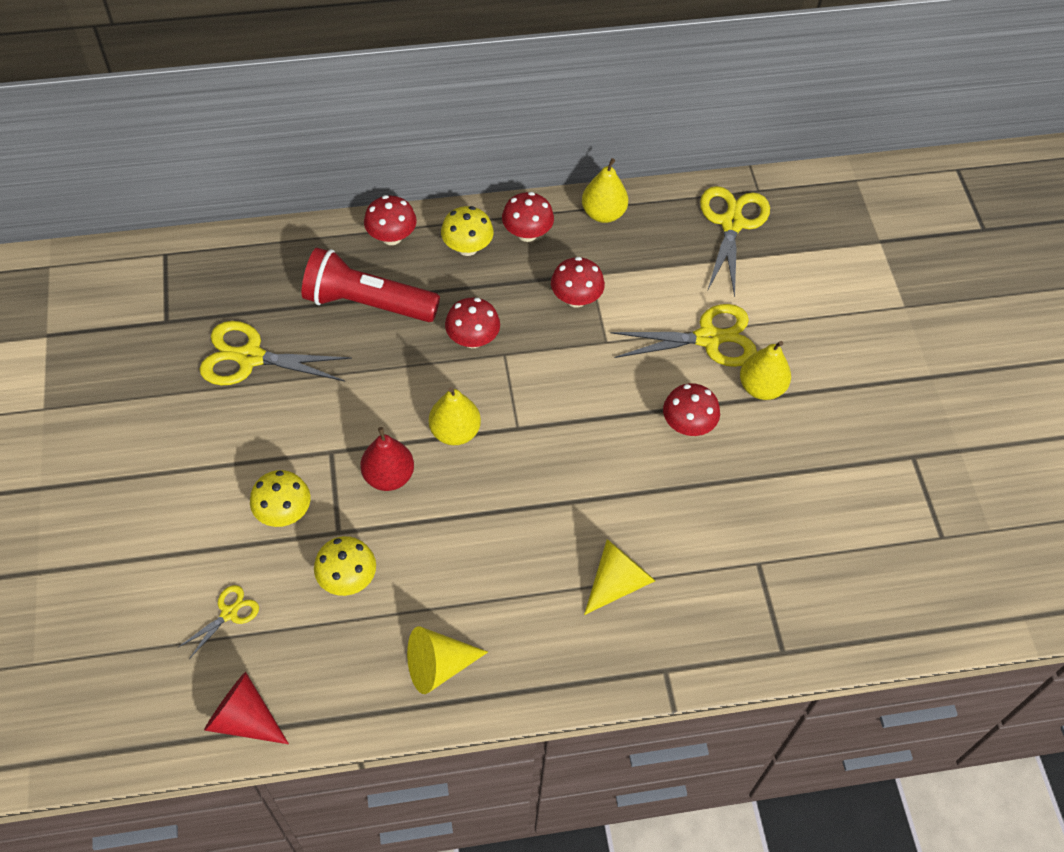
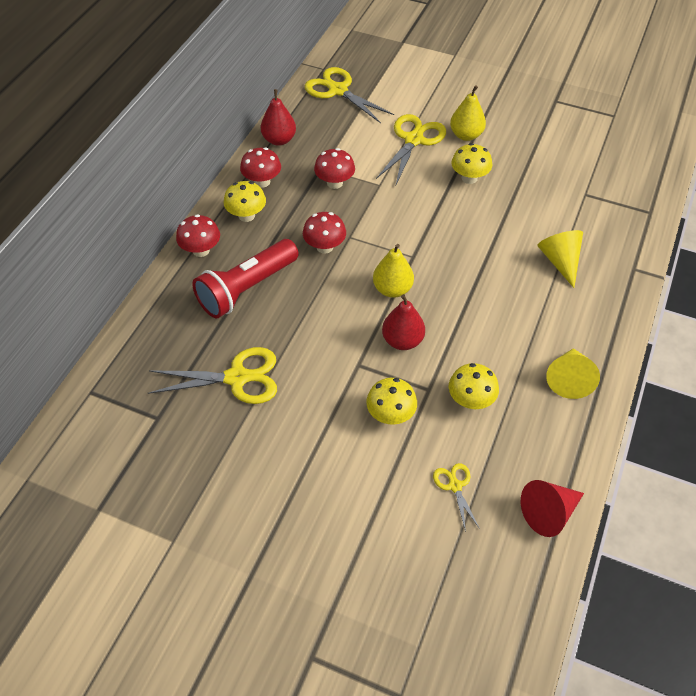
camera: 55 degrees left, 5 degrees down
yellow scissors [200,321,352,385] -> yellow scissors turned 135 degrees counterclockwise [148,347,277,404]
yellow pear [582,158,628,223] -> red pear [261,89,296,146]
red mushroom [663,383,720,436] -> yellow mushroom [451,143,492,184]

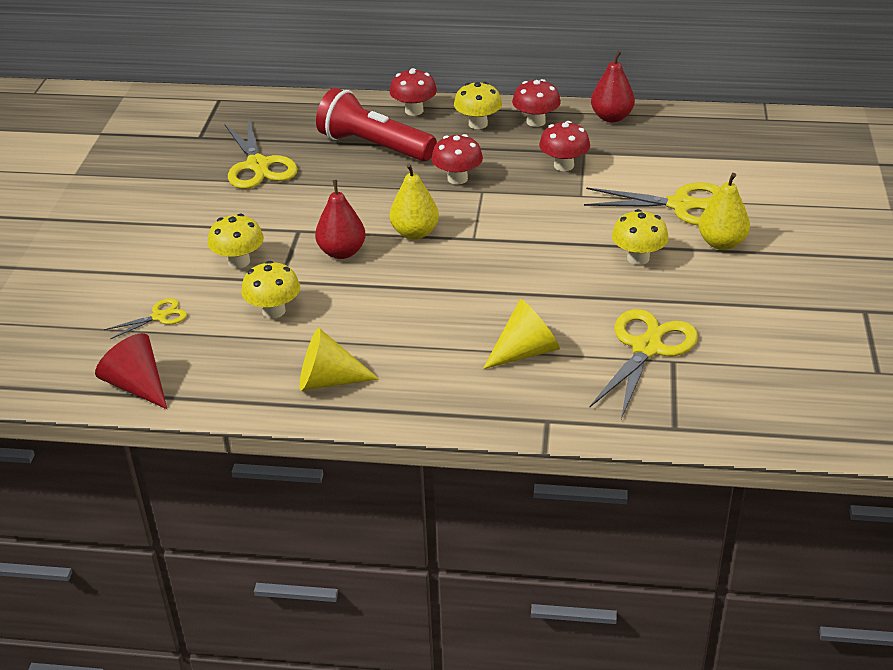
camera: 75 degrees right, 15 degrees down
yellow scissors [305,67,394,123] -> yellow scissors moved to [589,309,698,419]

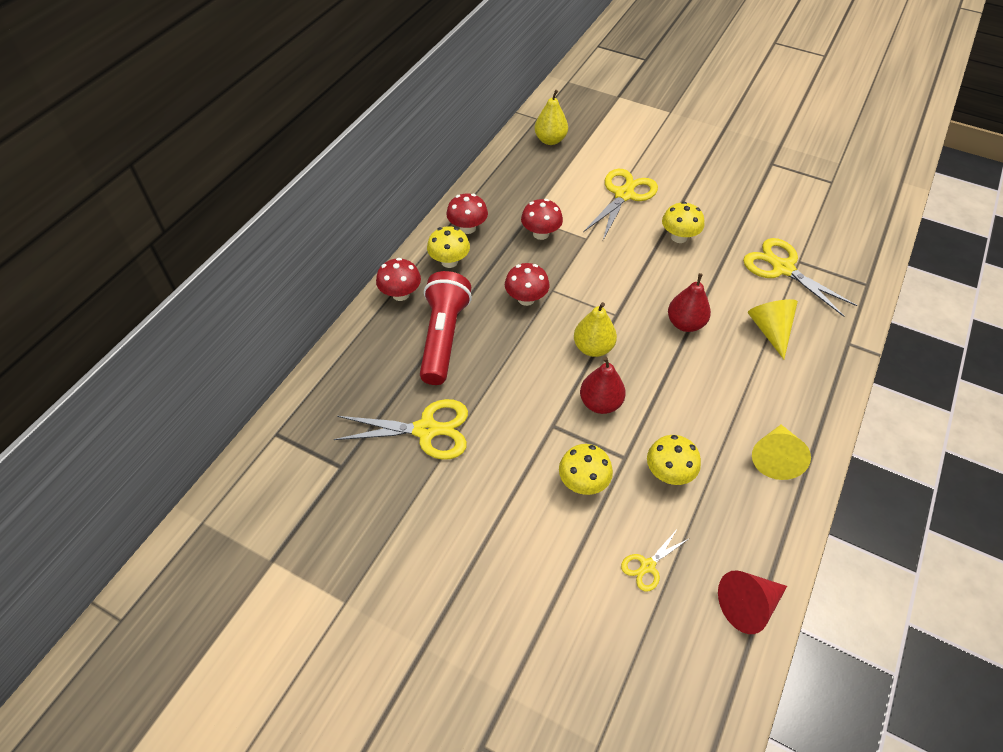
camera: 70 degrees left, 15 degrees up
yellow scissors [104,298,187,339] -> yellow scissors turned 120 degrees counterclockwise [621,530,688,591]
red flashlight [316,88,437,161] -> red flashlight turned 135 degrees clockwise [420,271,472,385]
red pear [591,51,635,122] -> red pear moved to [668,273,711,332]
yellow pear [699,173,750,250] -> yellow pear moved to [534,90,568,145]

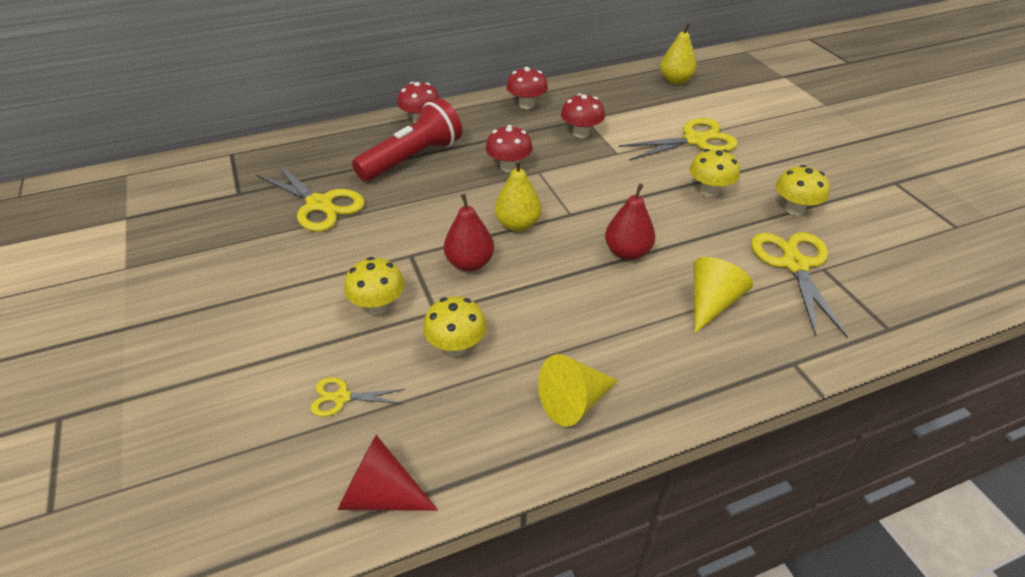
camera: 40 degrees right, 10 degrees down
yellow mushroom [427,226,470,268] -> yellow mushroom moved to [776,165,830,216]

